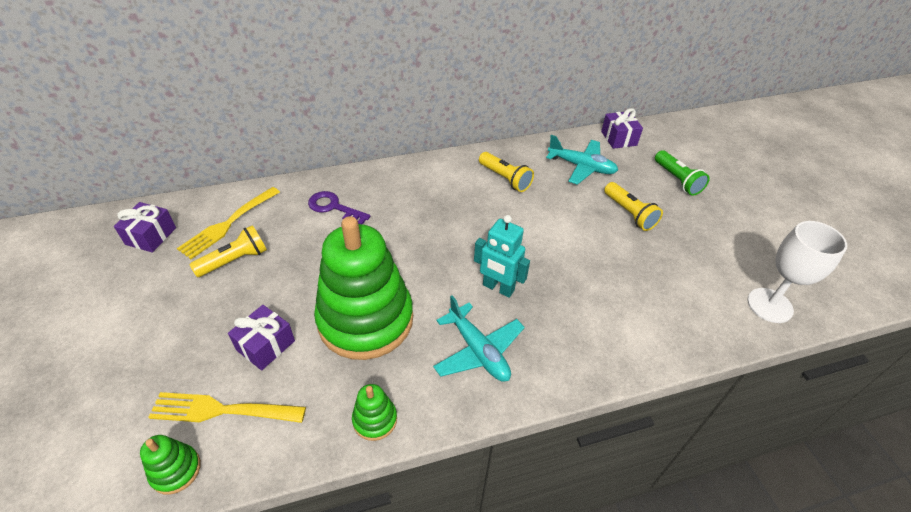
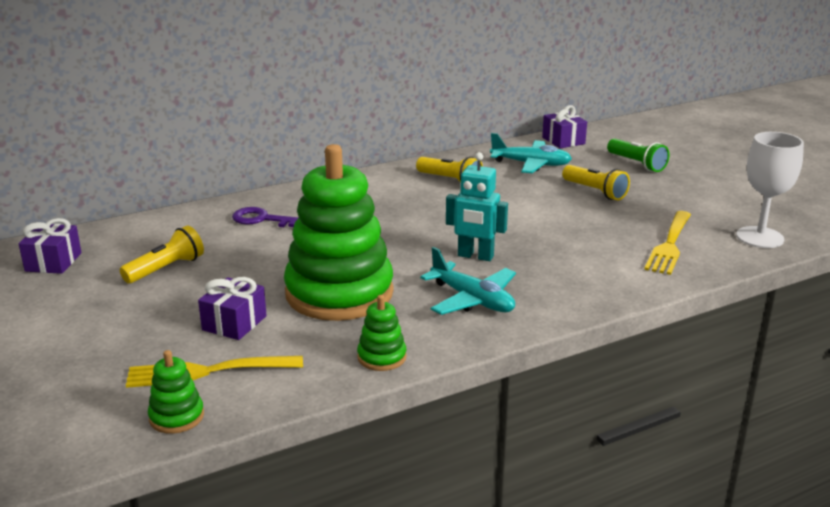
camera: 10 degrees left, 20 degrees down
yellow fork [177,187,280,259] -> yellow fork moved to [644,211,691,275]

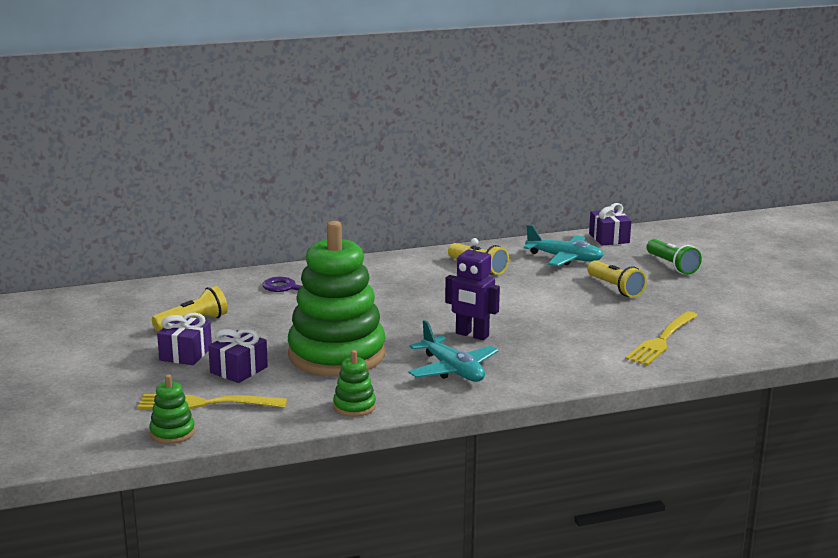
camera: 10 degrees right, 5 degrees down
purple gift [19,218,82,274] -> purple gift moved to [157,313,212,365]
turquoise robot [446,152,508,261] -> purple robot [445,238,500,340]
white goblet [736,132,804,248] -> none

